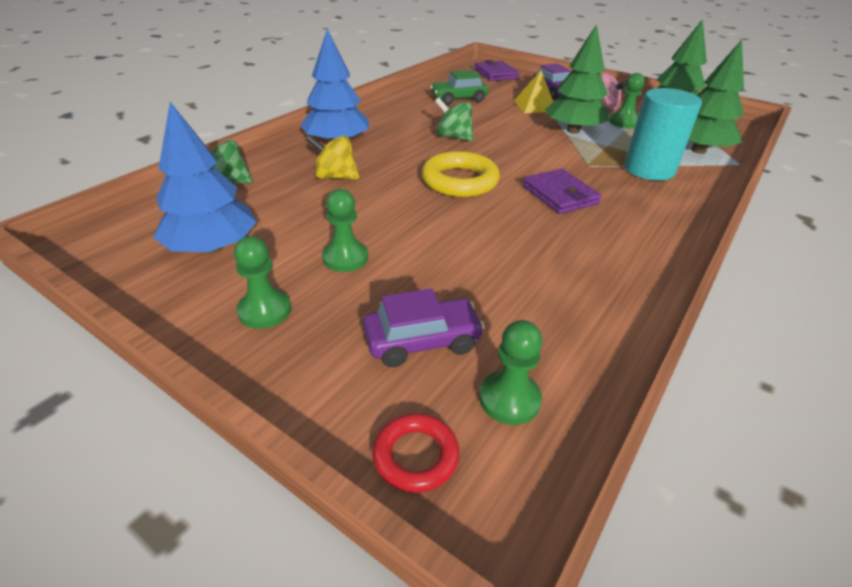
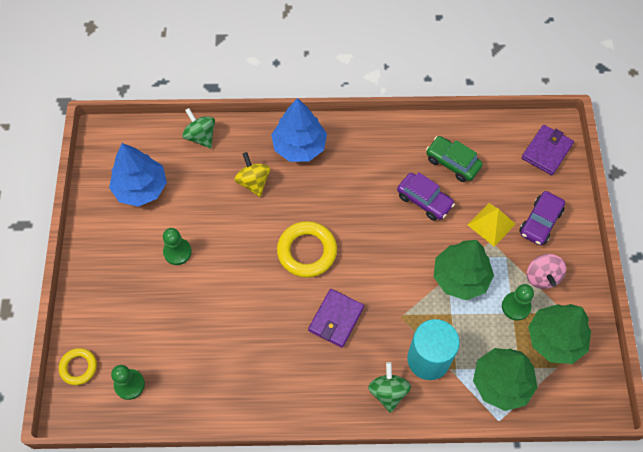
camera: 55 degrees right, 25 degrees up
green pawn [234,236,291,329] -> none
purple car [363,288,485,367] -> purple car moved to [397,172,455,221]
red ring [372,413,460,493] -> yellow ring [59,348,97,385]
green spinning top [435,97,473,141] -> green spinning top moved to [368,362,411,413]

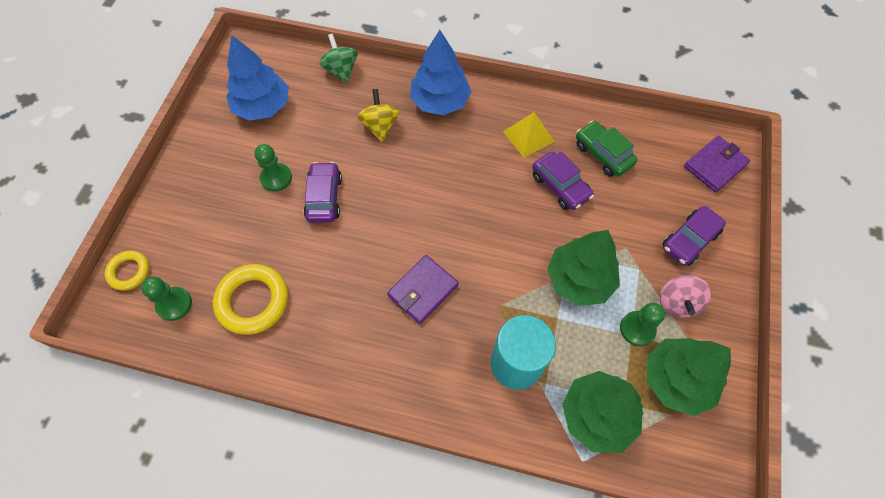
camera: 15 degrees right, 0 degrees up
yellow ring [277,221,337,278] -> yellow ring moved to [213,264,288,335]
green spinning top [368,362,411,413] -> none
yellow pyramid [468,203,515,247] -> yellow pyramid moved to [503,112,555,158]
none -> purple car [304,162,342,223]

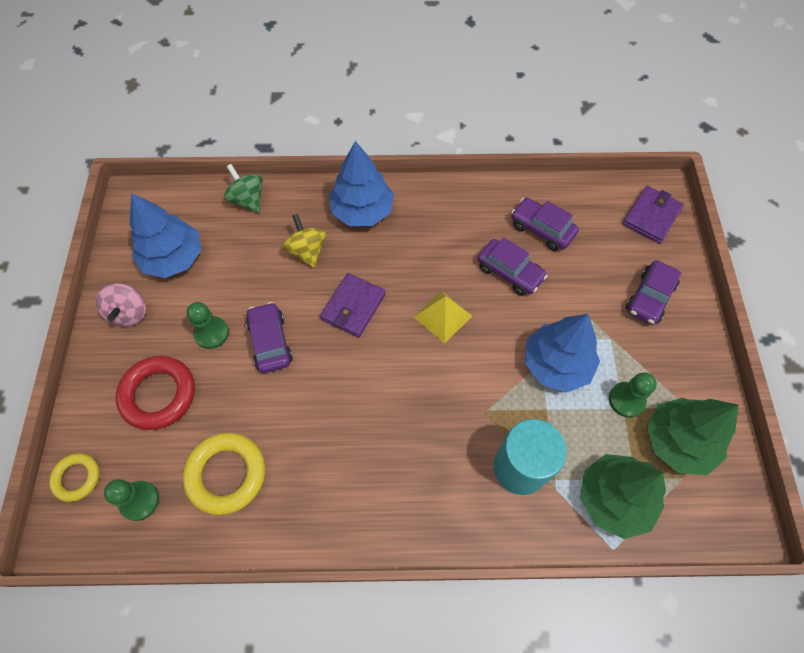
camera: 15 degrees left, 0 degrees up
purple wallet [387,255,459,324] -> purple wallet moved to [320,273,386,338]
yellow pyramid [503,112,555,158] -> yellow pyramid moved to [414,291,472,344]
green tree [547,230,620,306] -> blue tree [525,314,600,393]
green car [576,121,637,177] -> purple car [511,198,579,251]
pink spinning top [659,275,712,318] -> pink spinning top moved to [96,283,146,327]
none -> red ring [116,356,195,430]

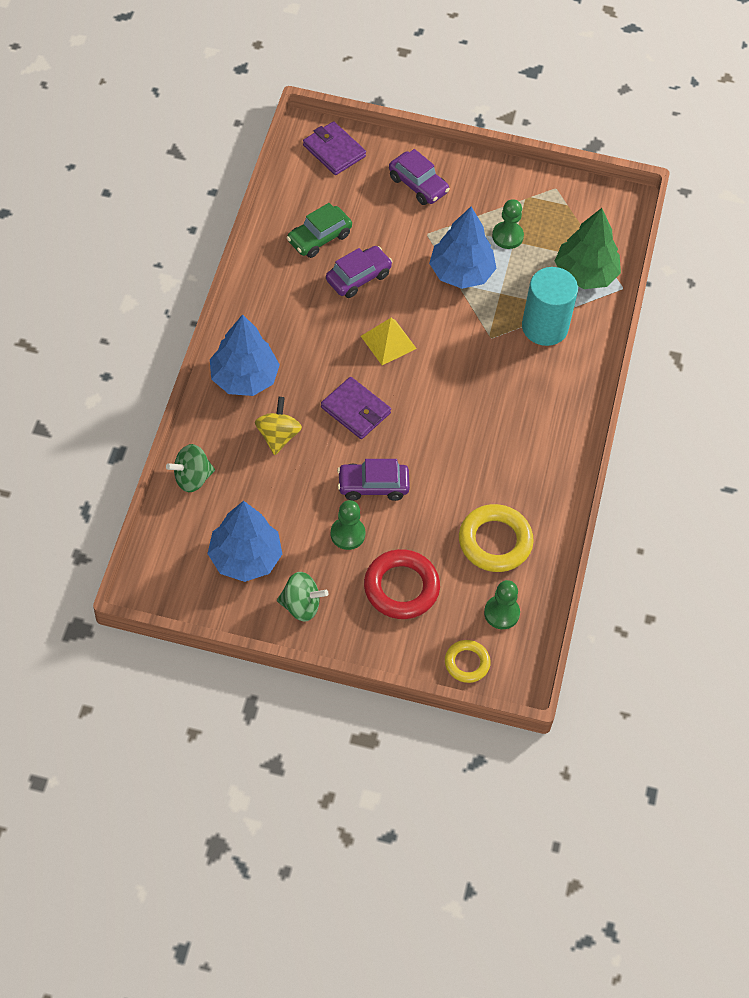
camera: 80 degrees left, 5 degrees down
pink spinning top [96,283,146,327] -> green spinning top [277,572,328,622]
yellow spinning top [283,214,326,268] -> yellow spinning top turned 105 degrees clockwise [255,397,302,455]
purple car [511,198,579,251] -> green car [287,203,352,258]
green tree [647,398,739,475] -> none

